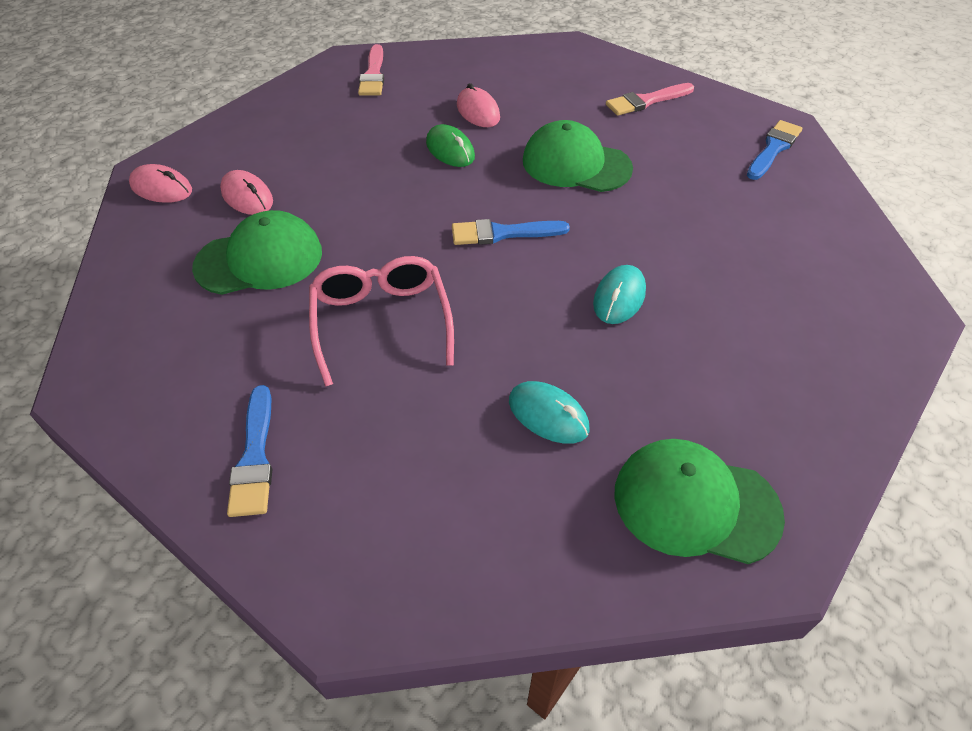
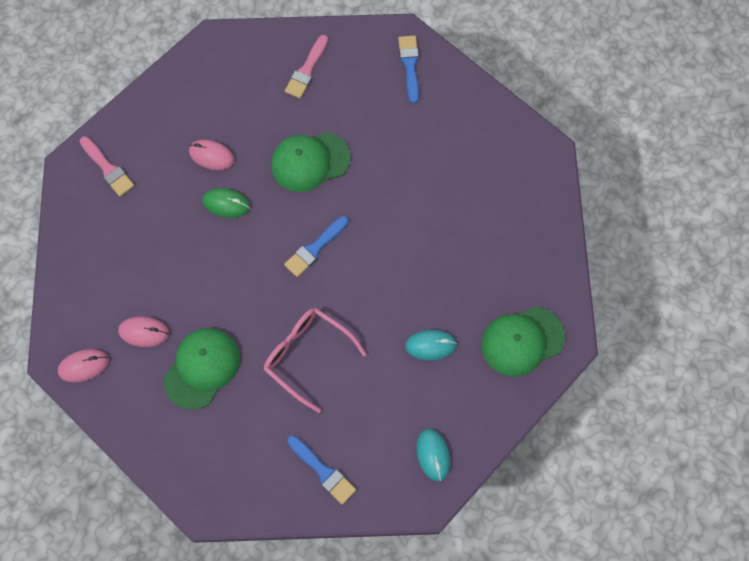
camera: 40 degrees left, 20 degrees up
turquoise mouse [593,265,646,324] -> turquoise mouse moved to [416,429,450,481]

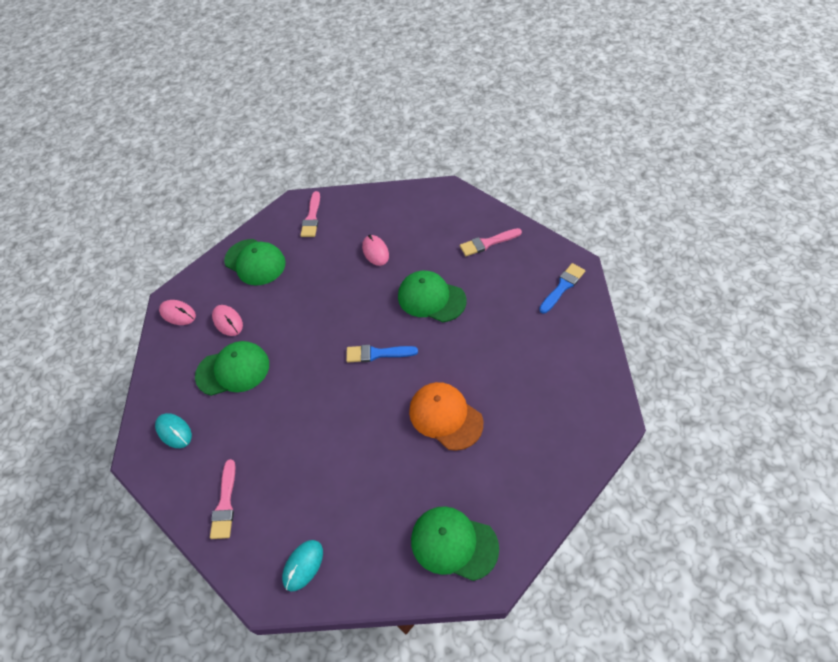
camera: 50 degrees right, 15 degrees down
green mouse [203,188,250,218] -> none
pink glasses [264,308,367,413] -> none
blue brush [287,435,356,505] -> pink brush [210,459,236,539]
turquoise mouse [405,330,457,360] -> turquoise mouse moved to [155,413,192,448]
none -> green cap [224,239,286,285]
none -> orange cap [409,382,483,451]

